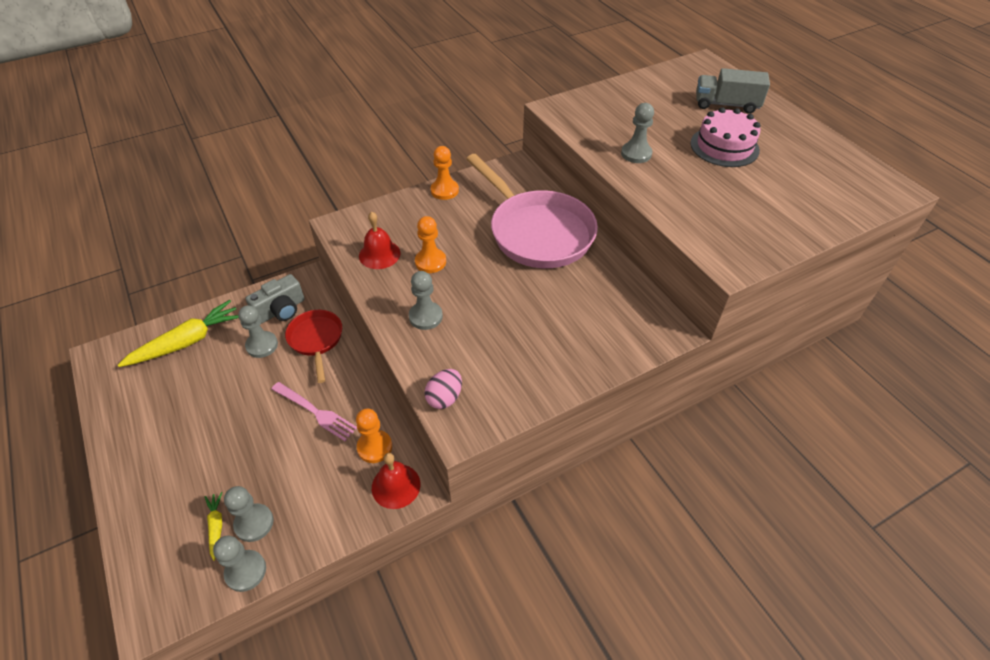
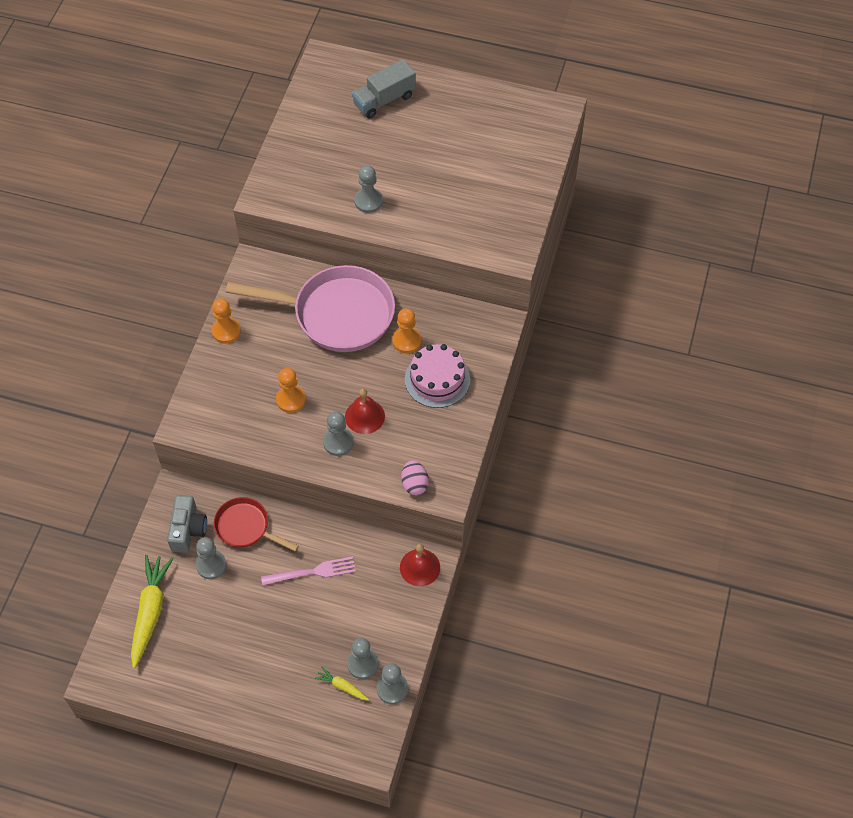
camera: 45 degrees left, 10 degrees up
orange pawn [356,408,392,463] -> orange pawn moved to [392,308,421,353]
red bell [359,212,401,269] -> red bell moved to [345,389,385,434]
pink cake [690,107,761,167] -> pink cake moved to [405,344,470,408]

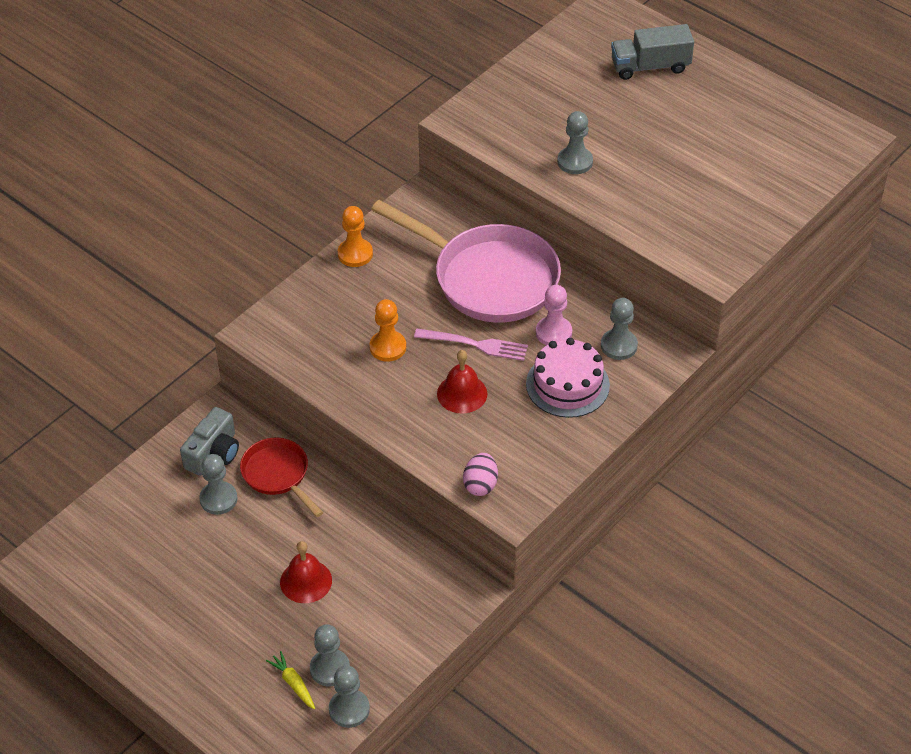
camera: 25 degrees right, 10 degrees down
yellow carrot [131,555,174,668] -> none
pink fork [261,557,356,586] -> pink fork moved to [414,328,528,361]
grey pawn [323,411,353,456] -> grey pawn moved to [601,298,638,360]
orange pawn [392,308,421,353] -> pink pawn [536,285,572,345]
red bell [400,544,440,586] -> red bell moved to [280,541,332,603]

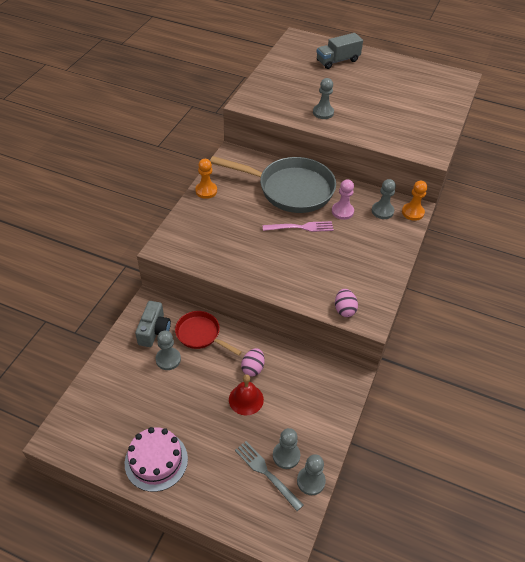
camera: 20 degrees left, 0 degrees up
yellow carrot [266,651,315,709] -> grey fork [235,441,304,511]
orange pawn [369,299,406,362] -> orange pawn moved to [402,181,427,221]
pink pan [371,200,561,323] -> grey pan [210,156,336,213]
red bell [437,350,487,413] -> none
pink cake [526,338,610,418] -> pink cake moved to [125,427,188,492]
none -> pink egg [241,348,264,377]

